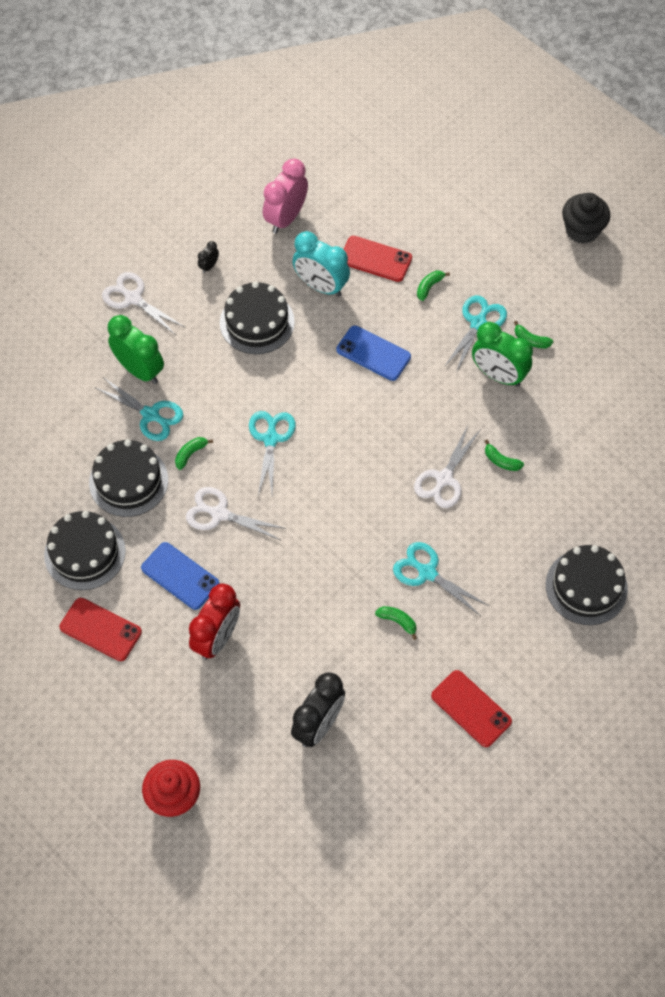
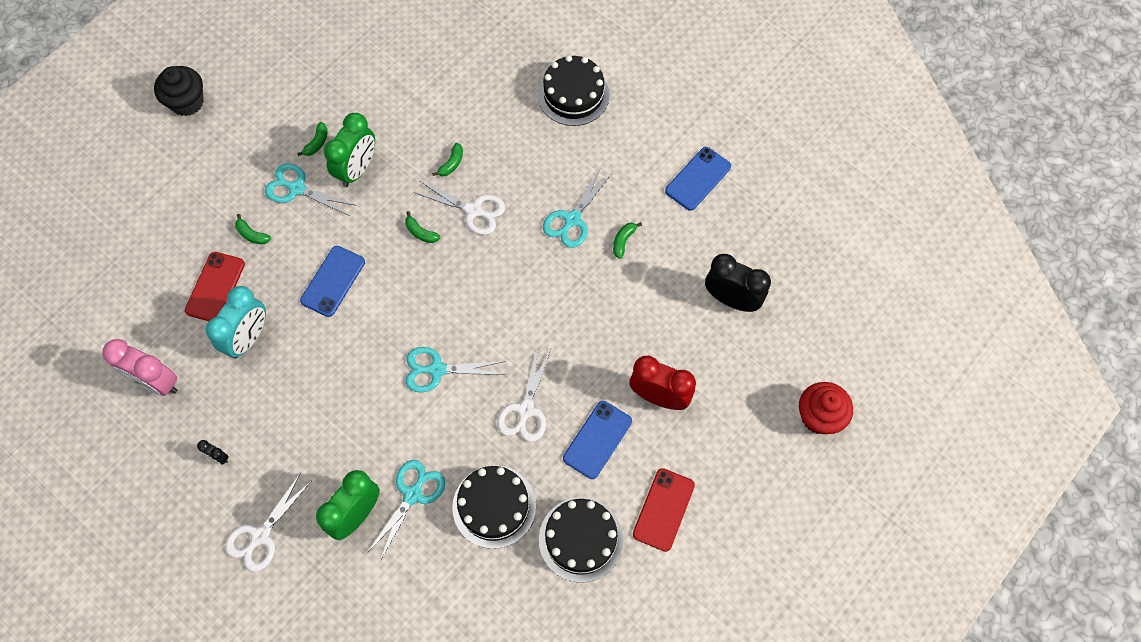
camera: 95 degrees left, 5 degrees up
green banana [175,437,213,470] -> green banana moved to [405,211,440,243]
black cake [220,281,295,354] -> none
red phone [431,670,512,747] -> blue phone [665,147,731,211]

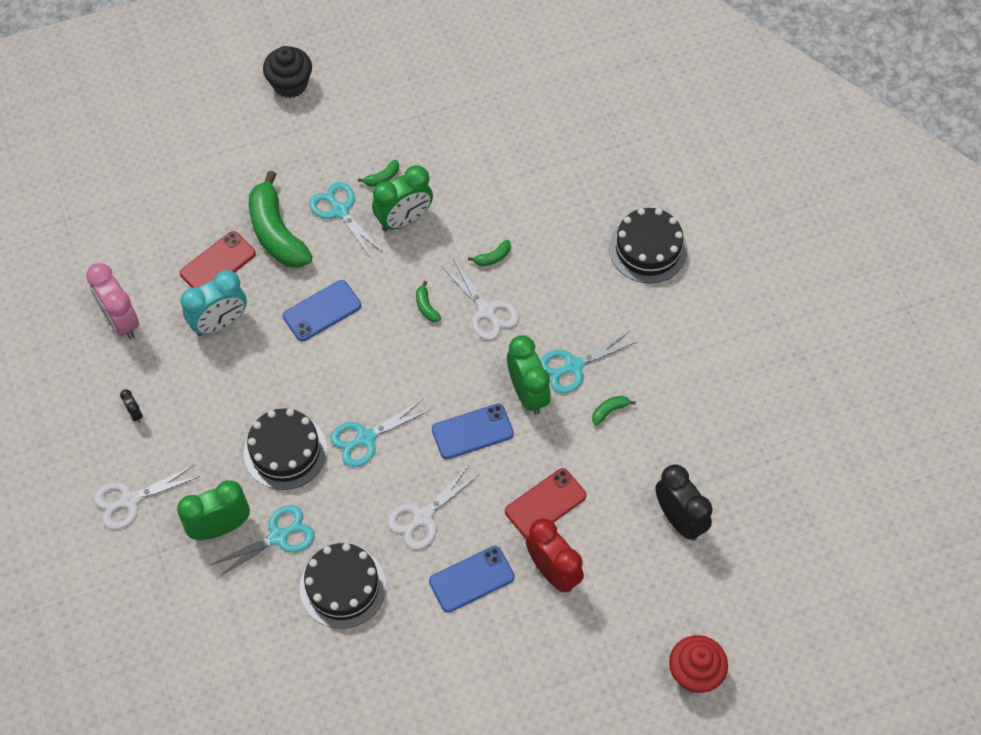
camera: 30 degrees right, 5 degrees down
green banana [235,214,271,245] -> green banana [249,170,313,268], size x2.48
turquoise scissors [405,347,505,392] -> turquoise scissors turned 60 degrees counterclockwise [330,399,430,467]
black cake [539,497,623,583] -> black cake moved to [244,408,327,490]
red phone [633,468,695,552] -> red phone moved to [505,468,586,538]
blue phone [665,147,731,211] -> blue phone moved to [432,403,514,459]
none -> green clock [507,335,551,415]

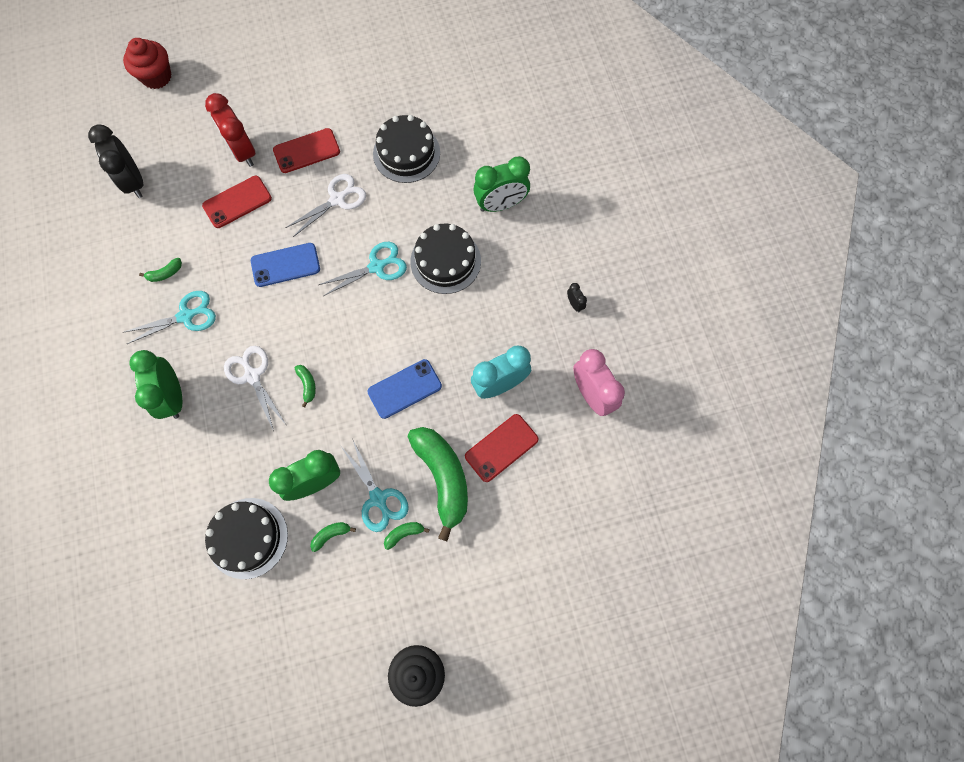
camera: 175 degrees left, 10 degrees up
white scissors [94,465,200,530] -> none
turquoise scissors [210,505,315,578] -> none
blue phone [429,546,515,613] -> red phone [273,128,340,173]
green banana [468,240,511,266] -> green banana moved to [384,522,430,550]
green clock [507,335,551,415] -> green clock moved to [129,350,182,419]
black cake [609,208,687,283] -> black cake moved to [205,498,288,579]

